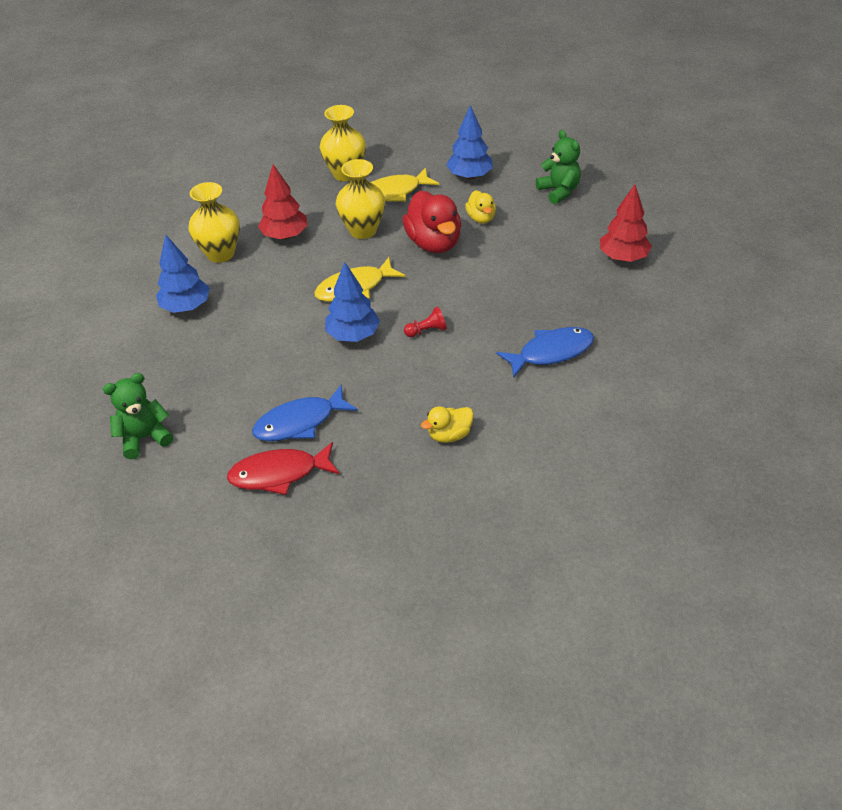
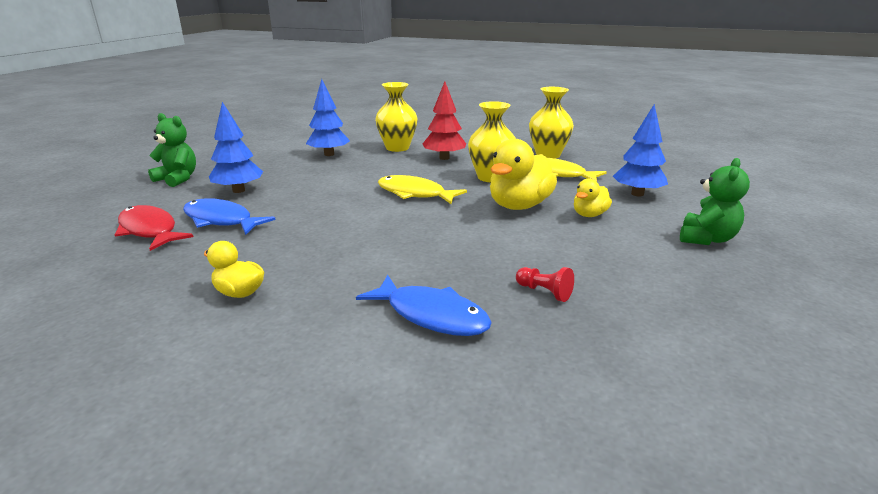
camera: 55 degrees right, 20 degrees down
blue tree [325,262,380,342] -> blue tree moved to [209,102,263,193]
red duck [402,191,461,253] -> yellow duck [490,139,557,210]
red pawn [404,306,447,337] -> red pawn moved to [516,267,574,302]
red tree [600,184,652,262] -> none

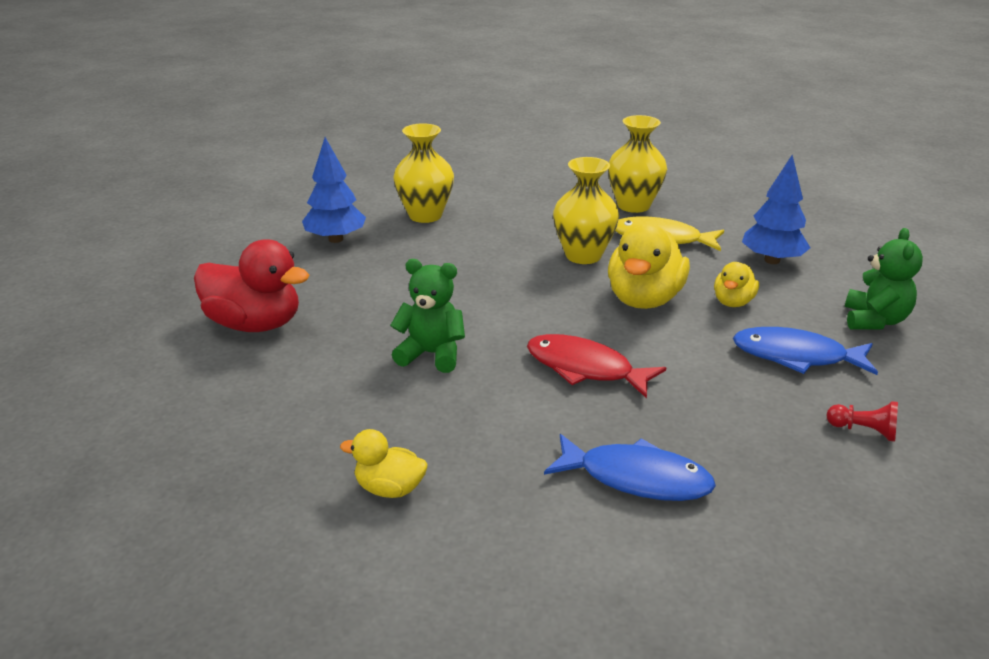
camera: 15 degrees left, 5 degrees up
red fish [115,205,193,251] -> red fish moved to [527,334,666,399]
green teddy bear [148,113,196,187] -> green teddy bear moved to [390,259,465,373]
blue fish [183,198,276,235] -> blue fish moved to [733,327,878,375]
blue tree [209,102,263,193] -> red duck [194,239,309,332]
yellow fish [378,175,467,204] -> none
red tree [423,81,466,160] -> none
red pawn [516,267,574,302] -> red pawn moved to [826,401,898,442]

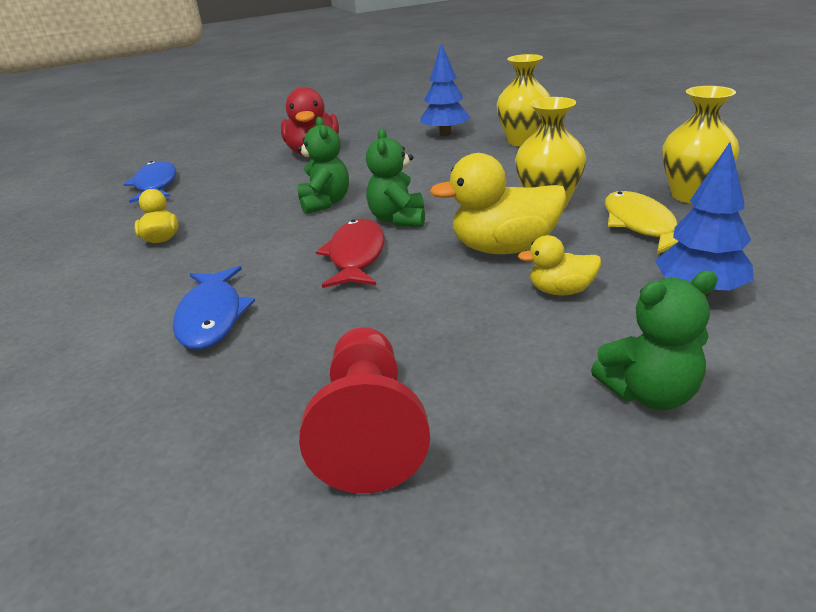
camera: 65 degrees right, 0 degrees up
blue fish [733,327,878,375] -> blue fish moved to [123,161,176,203]
red pawn [826,401,898,442] -> red pawn [299,327,430,494], size x2.23
none -> green teddy bear [366,128,425,227]

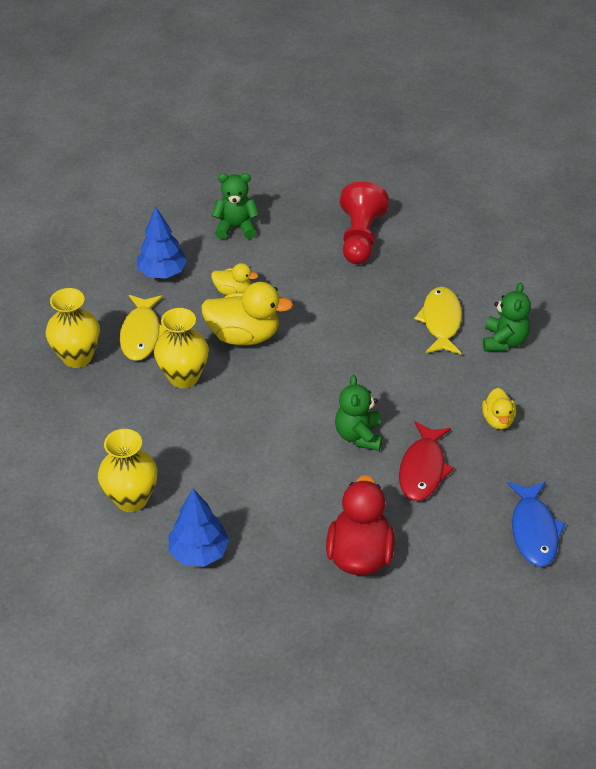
camera: 170 degrees left, 15 degrees up
blue fish [173,266,255,349] -> yellow fish [414,287,462,354]
red fish [316,219,385,288] -> red fish moved to [399,421,454,501]
green teddy bear [366,128,425,227] -> green teddy bear moved to [483,282,531,352]

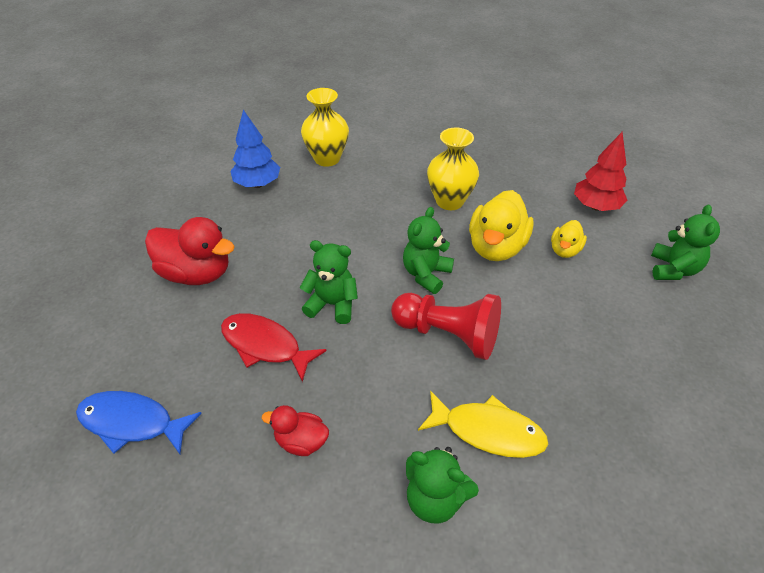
camera: 105 degrees right, 0 degrees up
yellow vase [45,288,100,368] -> none
yellow fish [120,295,168,361] -> none
blue tree [137,207,187,279] -> red tree [574,132,627,211]
red pawn [340,181,389,264] -> red pawn moved to [391,293,501,360]
yellow duck [482,388,516,430] -> red duck [262,405,329,456]
none -> green teddy bear [403,207,454,294]

